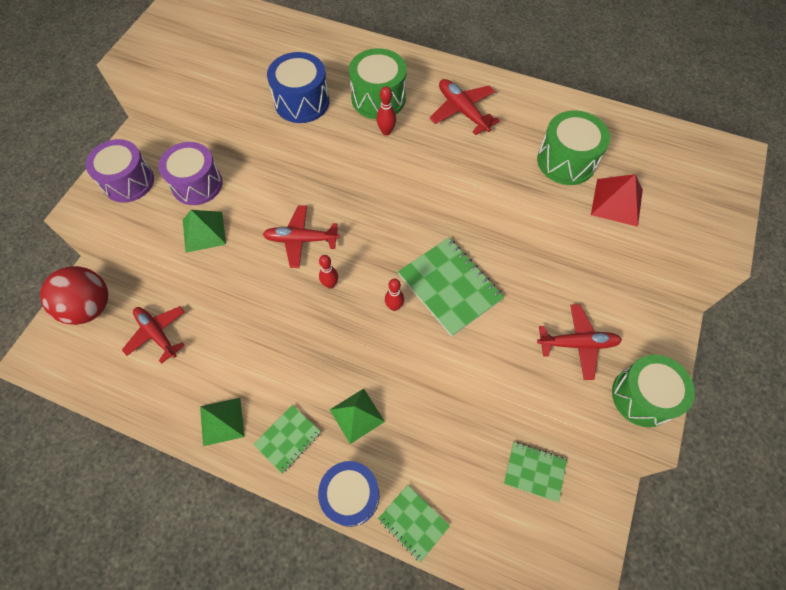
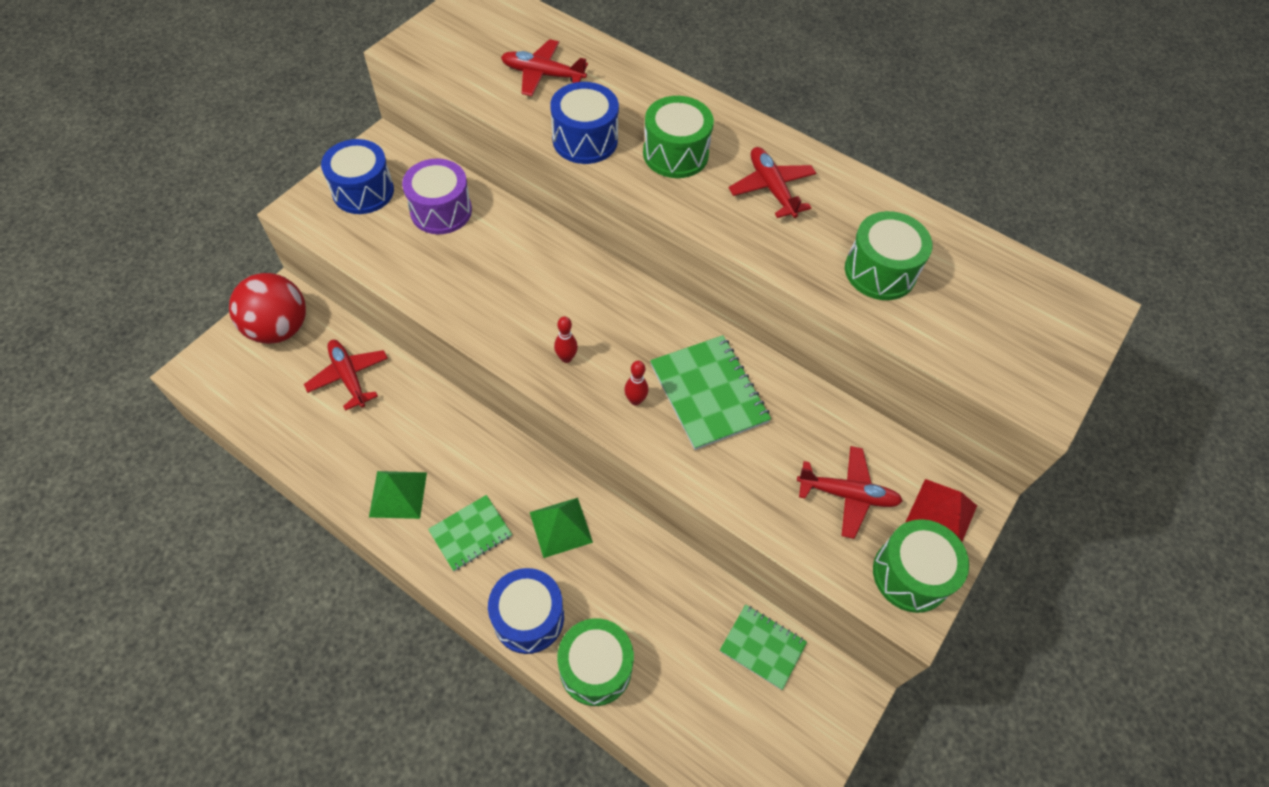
camera: 10 degrees right, 5 degrees down
purple drum [85,139,154,203] -> blue drum [321,139,394,214]
green pyramid [183,210,226,253] -> none
red plane [263,205,339,268] -> red plane moved to [501,39,588,96]
red bowling pin [377,86,396,136] -> none
green notebook [378,485,450,562] -> green drum [557,618,634,706]
red pyramid [591,174,643,227] -> red pyramid moved to [905,479,977,542]

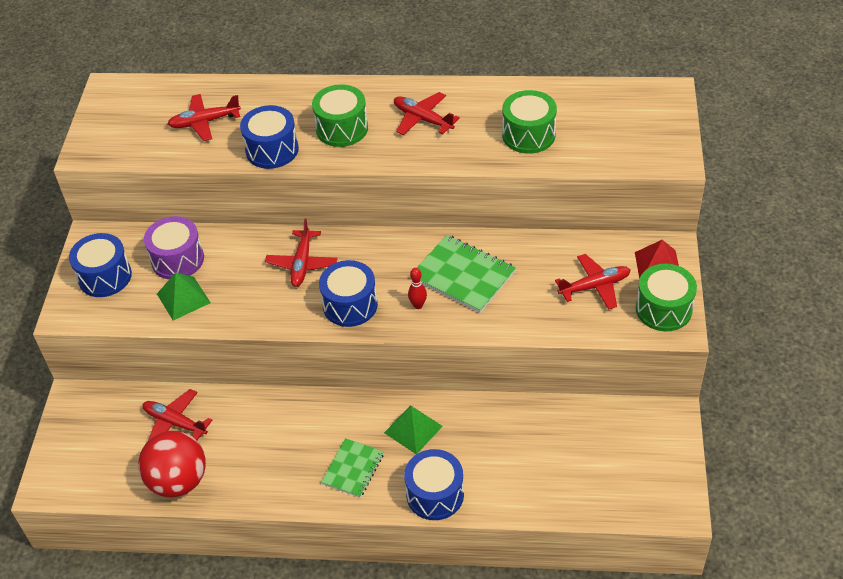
camera: 25 degrees left, 10 degrees down
red ball [229,273,306,344] -> red ball moved to [138,431,206,497]
green pyramid [369,471,427,519] -> green pyramid moved to [157,272,211,320]
red bowling pin [554,316,578,363] -> blue drum [319,260,378,327]
green drum [557,618,634,706] -> none
green notebook [720,604,807,690] -> none
none -> red plane [265,218,338,287]

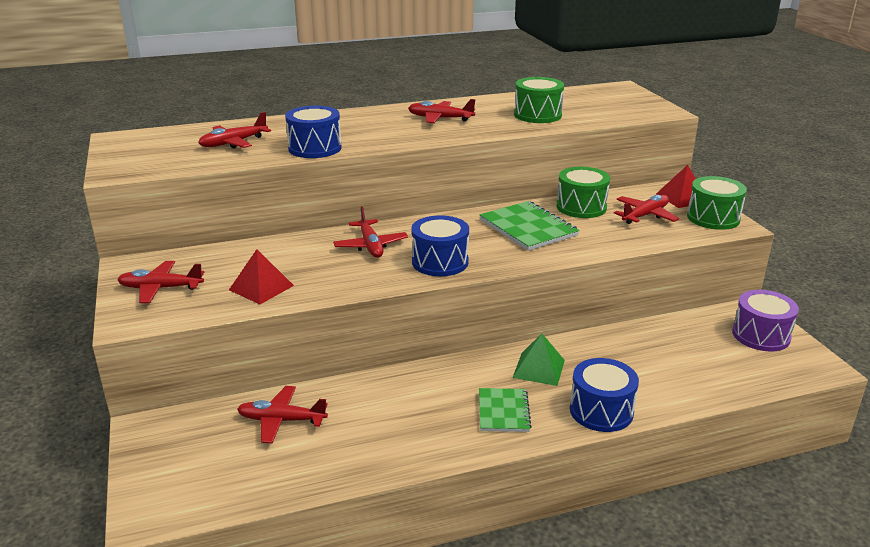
camera: 25 degrees left, 20 degrees down
blue drum [69,233,132,297] -> red plane [117,261,204,303]
red ball [138,431,206,497] -> none
purple drum [144,216,204,280] -> purple drum moved to [732,290,799,351]
green pyramid [157,272,211,320] -> red pyramid [229,249,294,304]
green drum [312,84,368,147] -> green drum moved to [557,167,610,218]
red bowling pin [408,268,427,309] -> none
green notebook [417,235,516,313] -> green notebook turned 45 degrees clockwise [480,201,580,251]

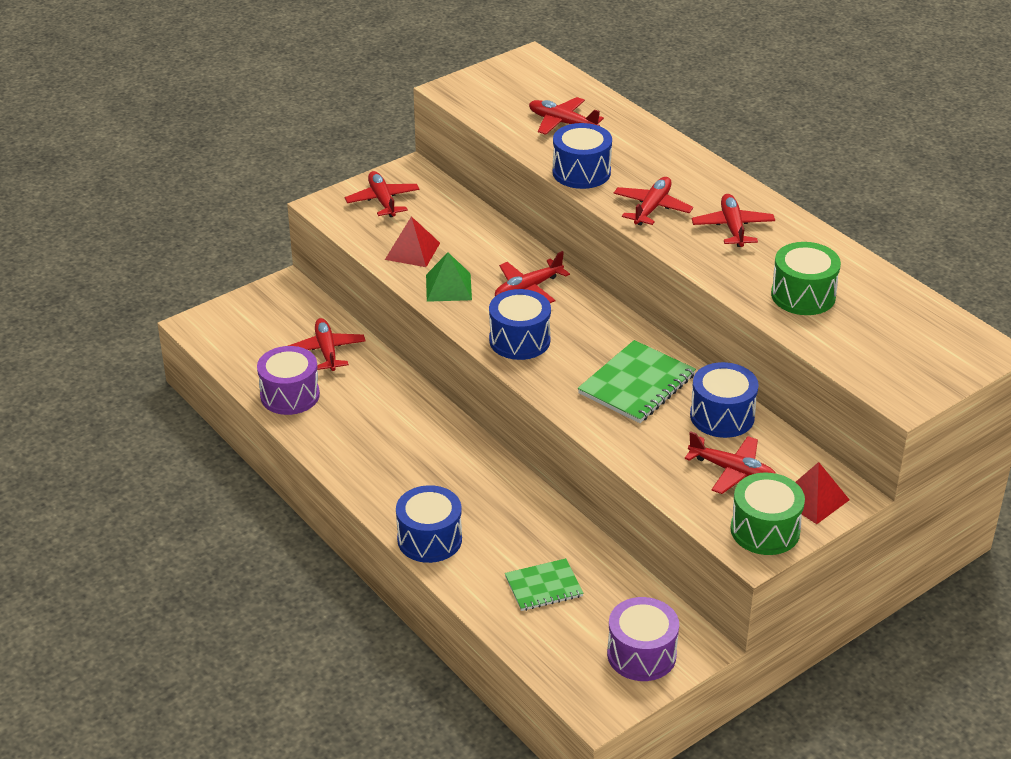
camera: 70 degrees right, 10 degrees up
green notebook [479,388,532,432] -> green notebook moved to [505,558,583,611]
green pyramid [513,333,565,386] -> green pyramid moved to [426,252,472,302]
green drum [557,167,610,218] -> blue drum [690,362,759,438]
none -> purple drum [257,346,320,415]
none -> red plane [614,177,693,225]

